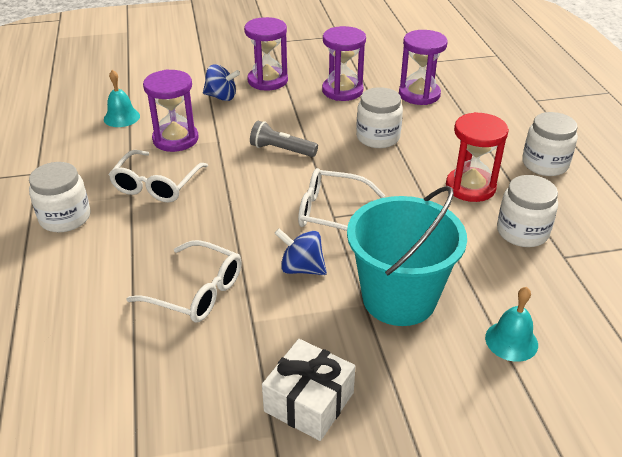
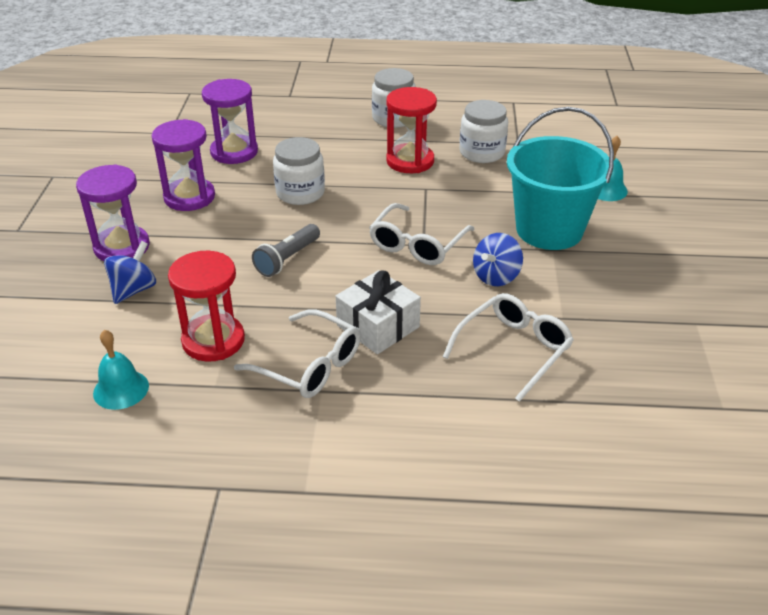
camera: 75 degrees left, 0 degrees up
white jar [29,162,90,232] -> none
purple hourglass [143,69,198,152] -> red hourglass [168,251,245,362]
white gift [262,339,355,441] -> white gift moved to [336,270,421,354]

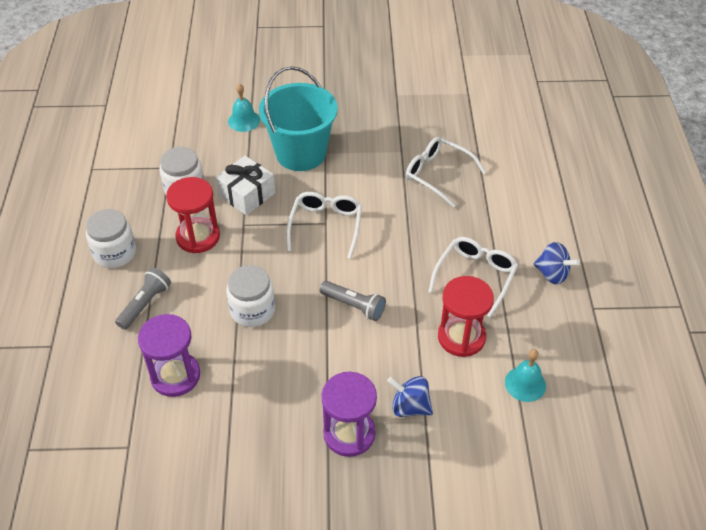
camera: 95 degrees left, 10 degrees up
purple hourglass [151,119,215,211] -> none
white gift [336,270,421,354] -> white gift moved to [215,156,275,215]
white glasses [369,203,474,265] -> white glasses turned 105 degrees counterclockwise [286,192,362,259]
blue spinning top [473,233,523,286] -> blue spinning top moved to [533,242,580,284]
none -> grey flashlight [115,268,171,330]

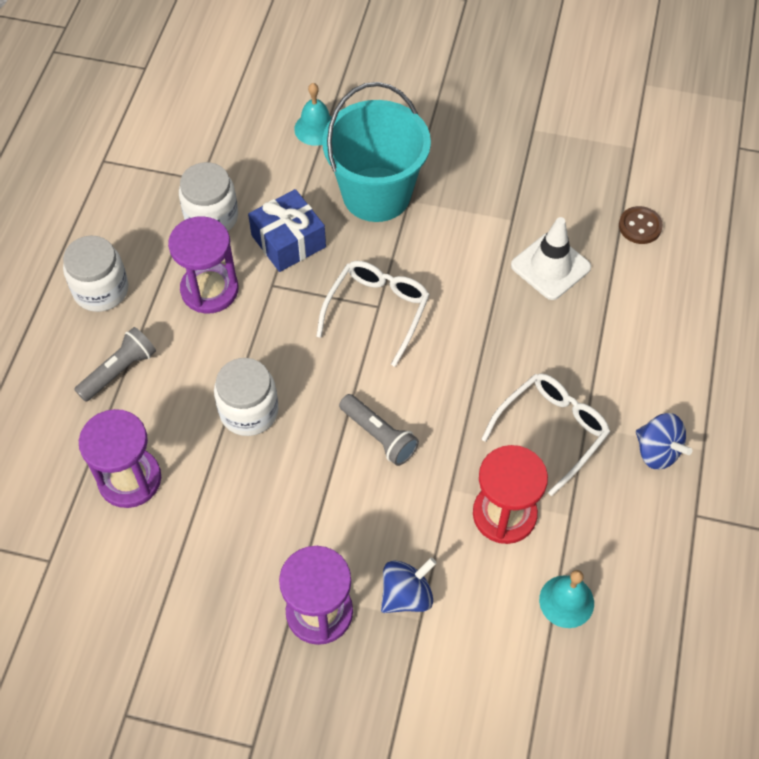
camera: 15 degrees right, 10 degrees up
red hourglass [166,177,220,253] -> purple hourglass [168,216,238,314]
white gift [215,156,275,215] -> blue gift [248,189,326,272]
blue spinning top [387,376,433,417] -> blue spinning top turned 105 degrees clockwise [381,558,437,613]
white glasses [406,137,486,208] -> white traffic cone [511,217,591,300]
none -> brown button [619,206,663,244]

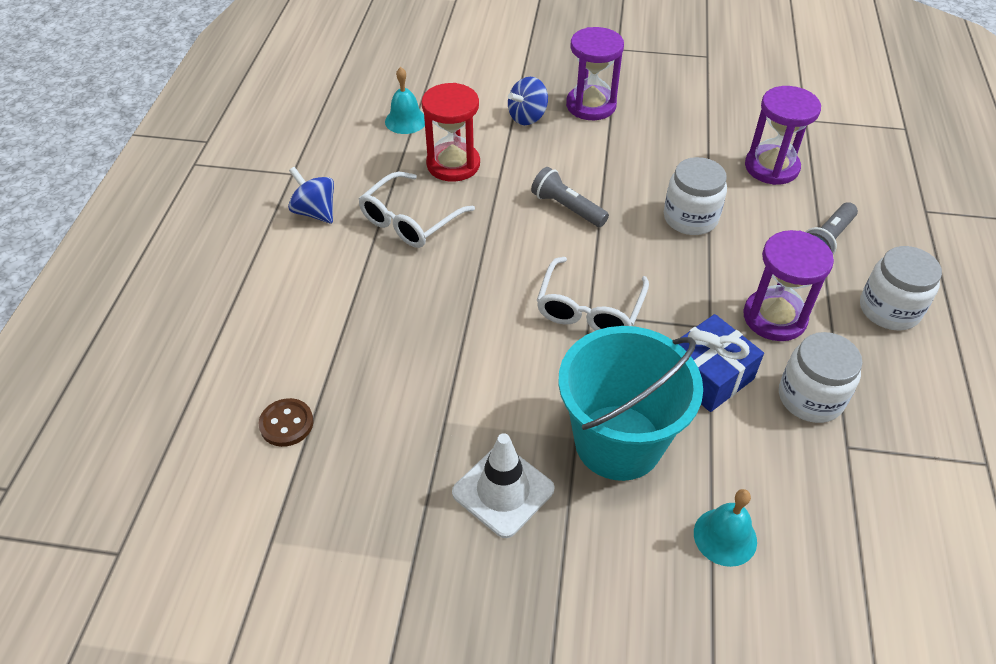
camera: 175 degrees right, 10 degrees down
white traffic cone [511,217,591,300] -> white traffic cone moved to [452,433,555,538]

